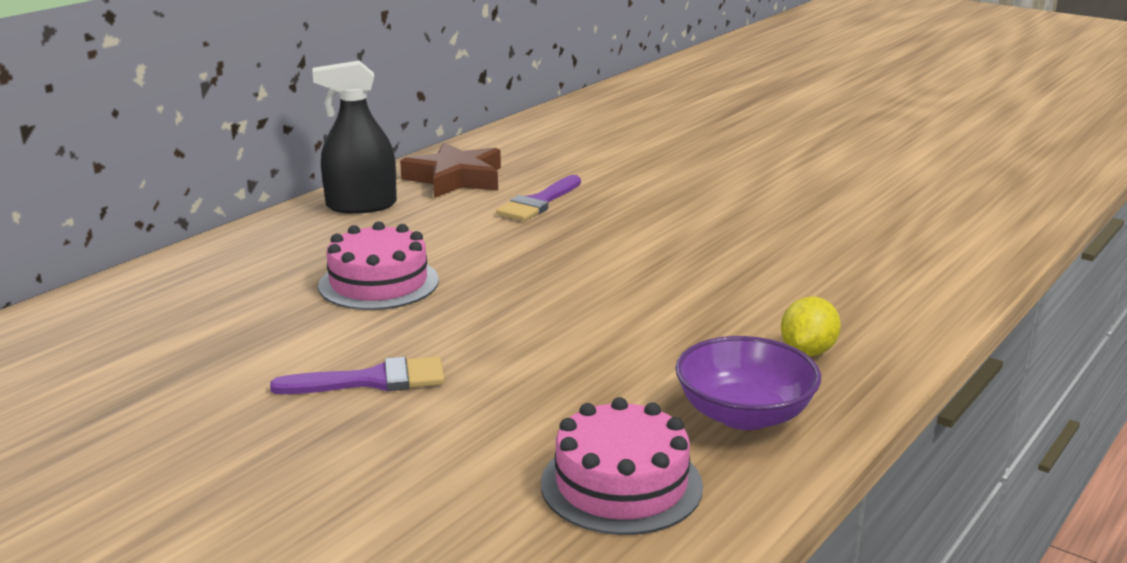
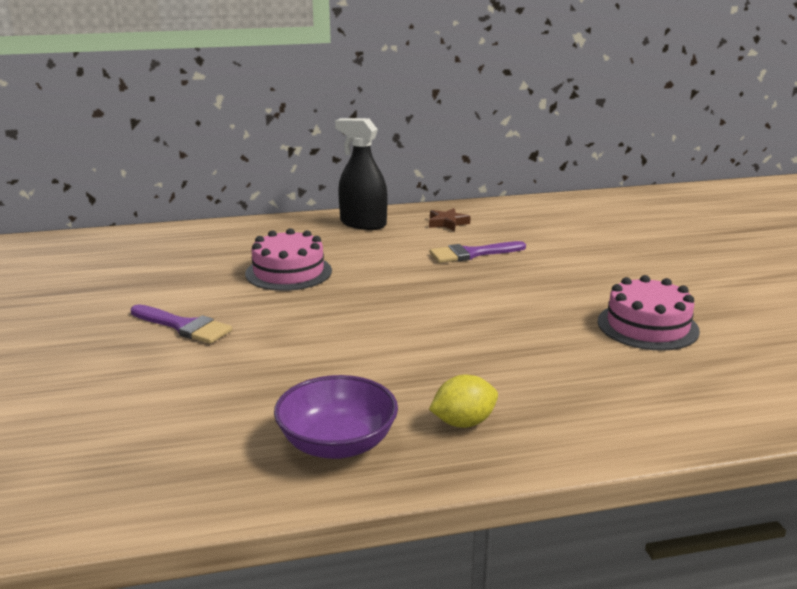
camera: 40 degrees right, 0 degrees up
brown star [400,142,501,198] -> brown star [429,208,471,231], size x0.54
pink cake [541,397,703,535] -> pink cake moved to [597,275,700,351]

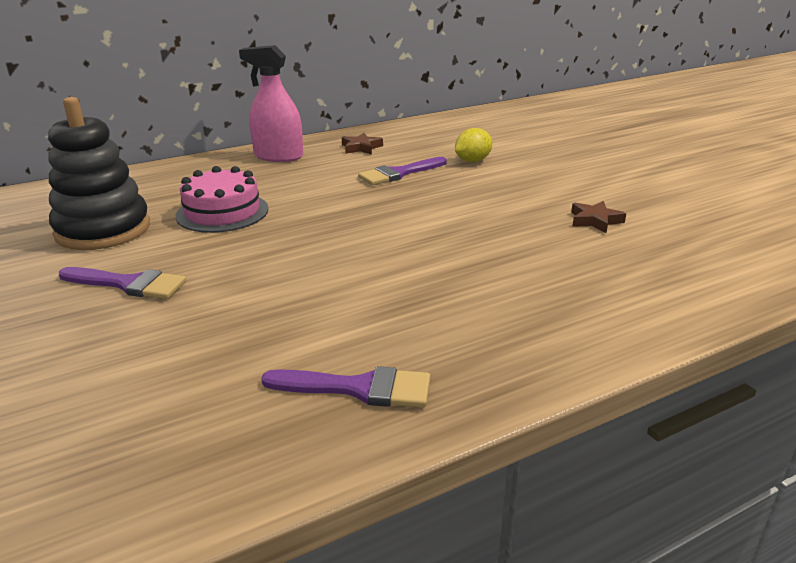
camera: 15 degrees left, 5 degrees up
purple bowl [274,375,398,459] -> purple brush [261,366,430,408]
black spray bottle [335,118,387,230] -> pink spray bottle [239,45,303,162]
yellow lemon [429,375,498,428] -> yellow lemon moved to [455,128,492,162]
pink cake [597,275,700,351] -> brown star [571,201,626,233]
none -> black stacking toy [48,97,150,250]

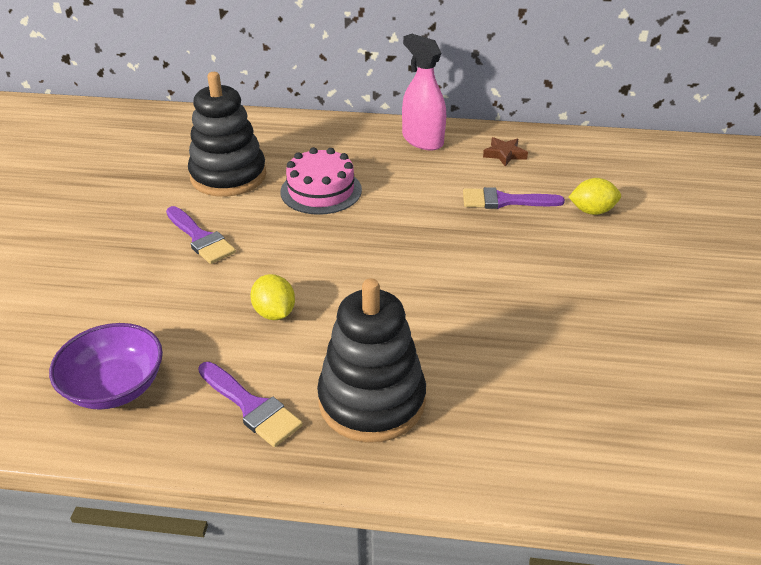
camera: 35 degrees right, 10 degrees up
brown star [571,201,626,233] -> none
none -> purple bowl [49,323,163,410]
none -> yellow lemon [250,274,295,320]
none -> black stacking toy [317,278,426,443]

